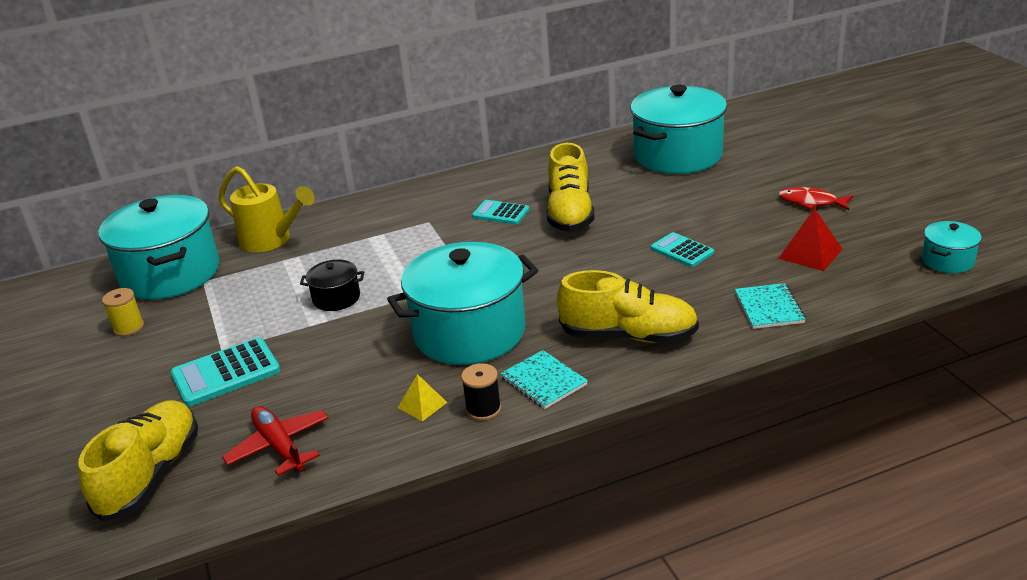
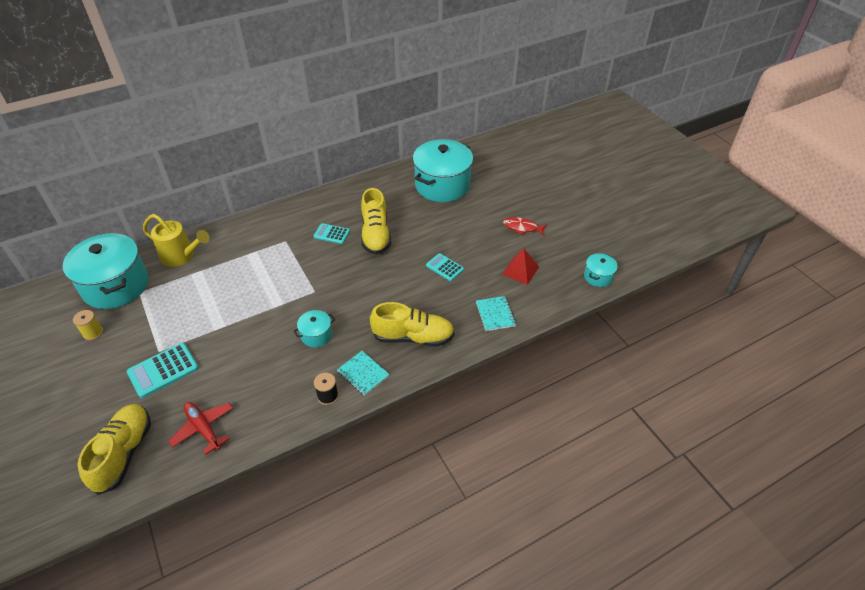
camera: 10 degrees left, 15 degrees up
black pot [300,260,364,311] -> none
turquoise pot [387,242,538,365] -> turquoise pot [294,310,335,347], size x0.46
yellow pyramid [398,374,447,422] -> none

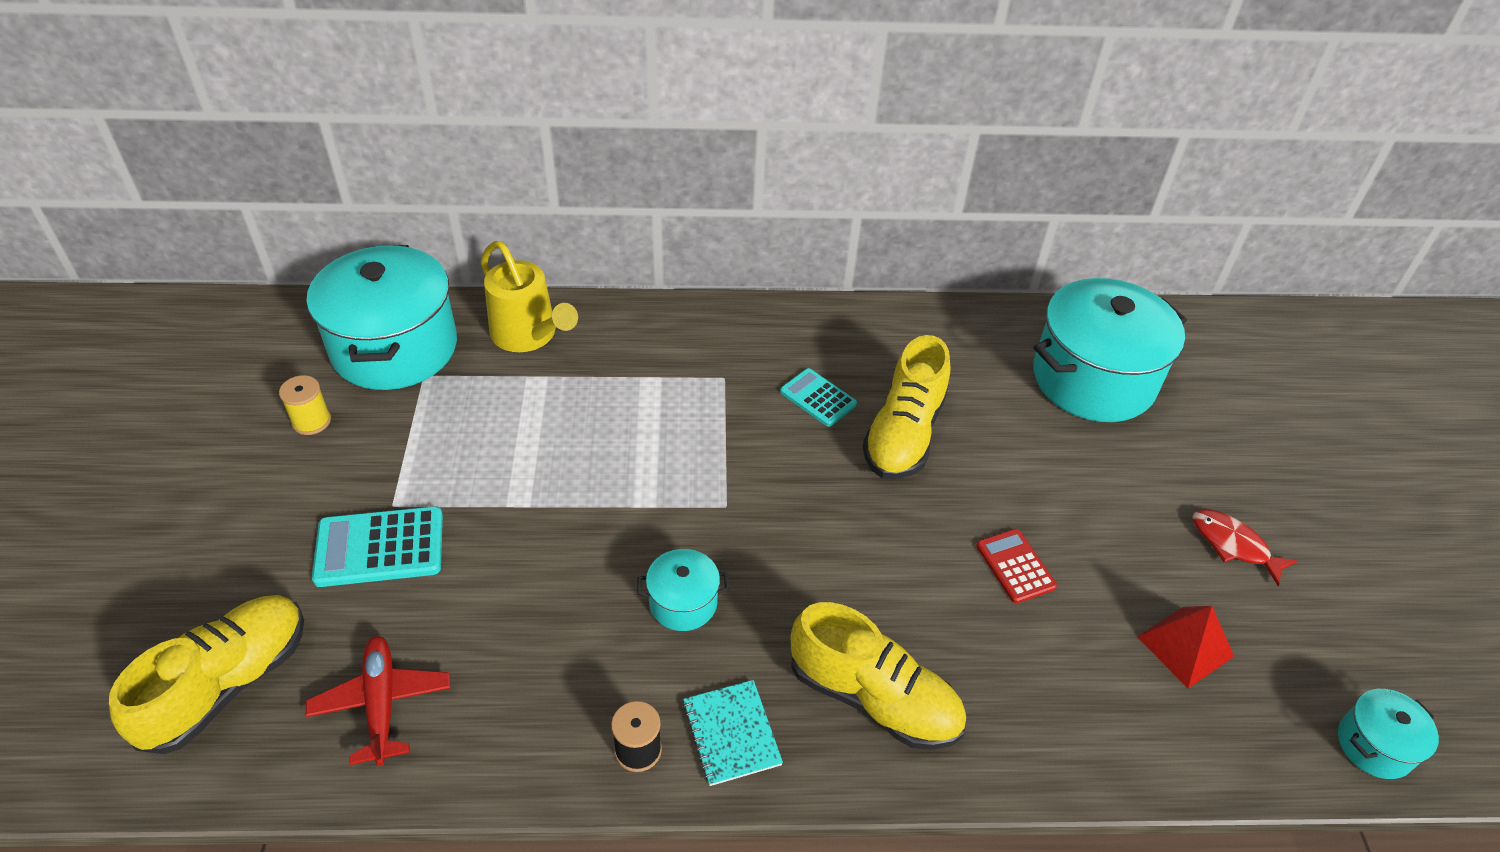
camera: 25 degrees right, 0 degrees up
turquoise calculator [426,253,464,281] -> red calculator [976,529,1057,603]
turquoise notebook [476,296,516,331] -> none

